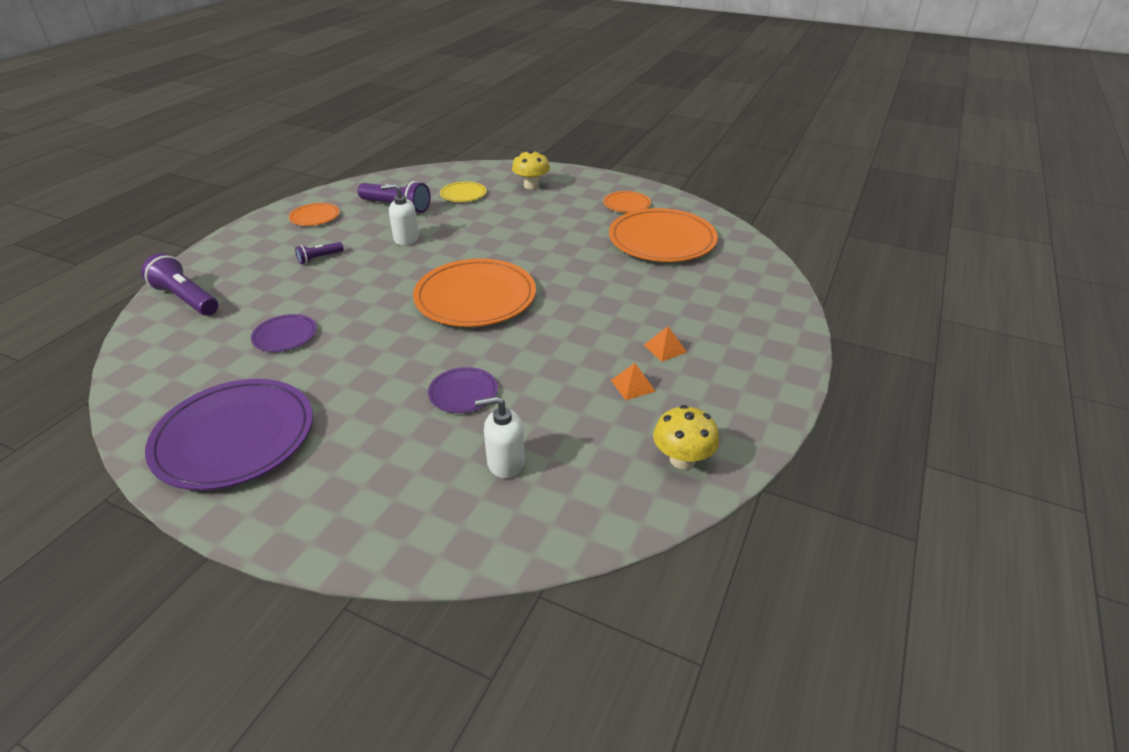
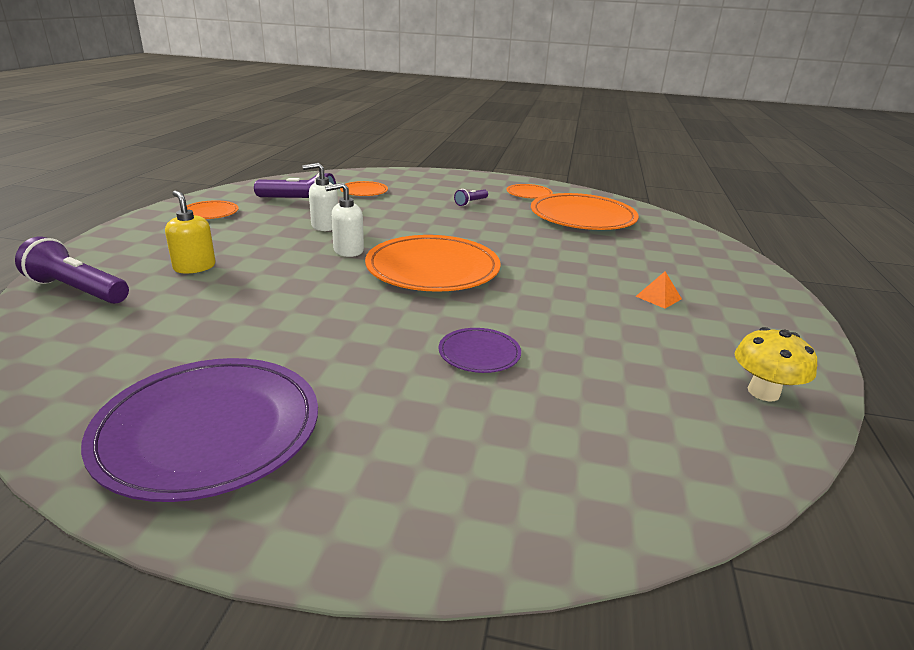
camera: 15 degrees left, 10 degrees down
purple plate [251,314,317,352] -> none
purple flashlight [295,242,344,264] -> purple flashlight moved to [454,189,488,206]
yellow plate [440,182,487,202] -> orange plate [340,181,388,196]
white soap dispenser [475,396,525,478] -> white soap dispenser moved to [325,183,364,257]
yellow mushroom [512,150,550,189] -> none
orange pyramid [611,363,656,400] -> none
none -> yellow soap dispenser [165,191,215,274]

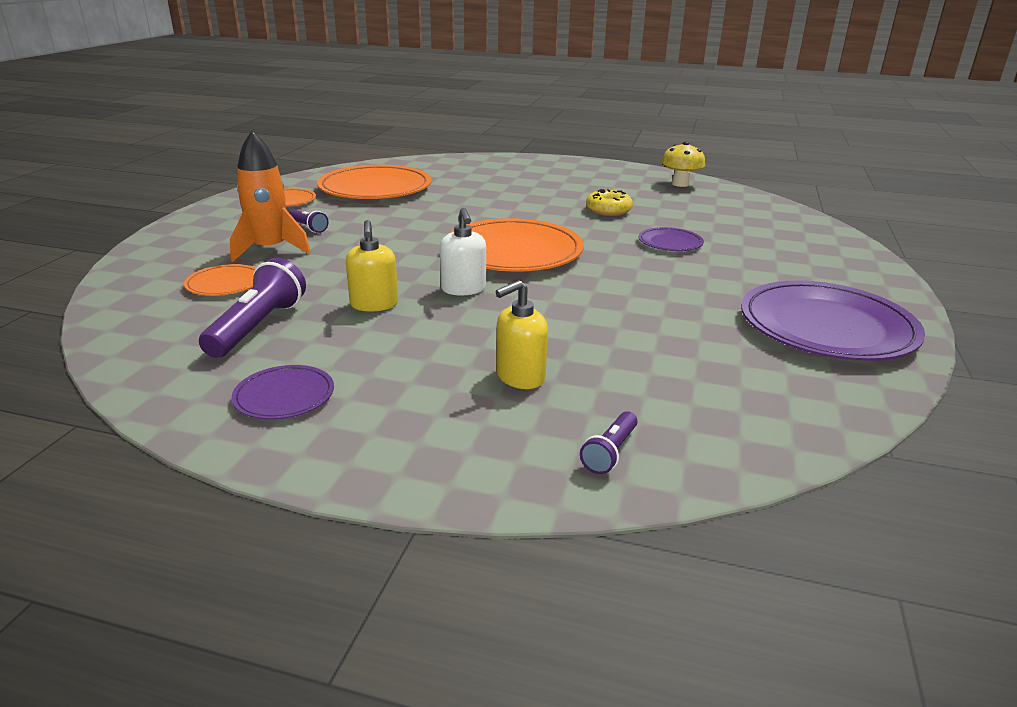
camera: 85 degrees left, 0 degrees up
purple flashlight [15,237,129,304] -> purple flashlight [580,411,637,474], size x0.53
orange plate [187,200,239,219] -> purple plate [232,365,334,419]
white soap dispenser [302,163,338,231] -> yellow soap dispenser [346,220,398,312]
orange pyramid [635,271,682,309] -> none
none -> orange rocket [230,131,311,262]
none -> yellow donut [586,189,633,216]

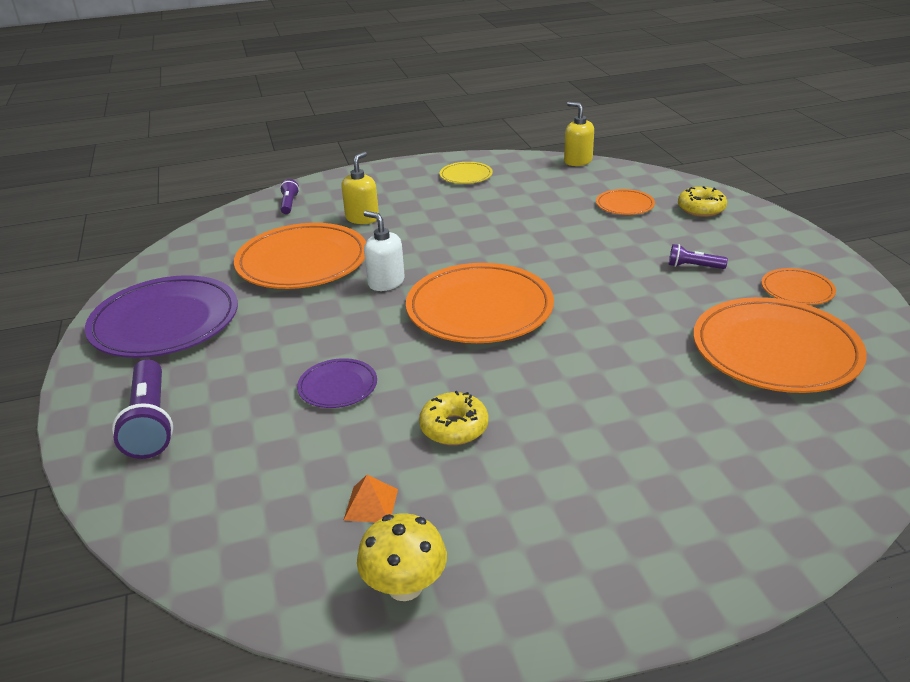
camera: 150 degrees right, 5 degrees up
purple flashlight [199,258,306,358] -> purple flashlight moved to [112,359,173,459]
orange rocket [230,131,311,262] -> none
purple plate [232,365,334,419] -> yellow plate [440,162,493,184]
yellow soap dispenser [346,220,398,312] -> yellow soap dispenser moved to [564,102,594,166]
white soap dispenser [440,208,486,296] -> white soap dispenser moved to [364,211,405,291]
none -> orange plate [234,223,366,289]
none -> orange pyramid [344,475,398,522]
none -> yellow donut [678,186,727,217]

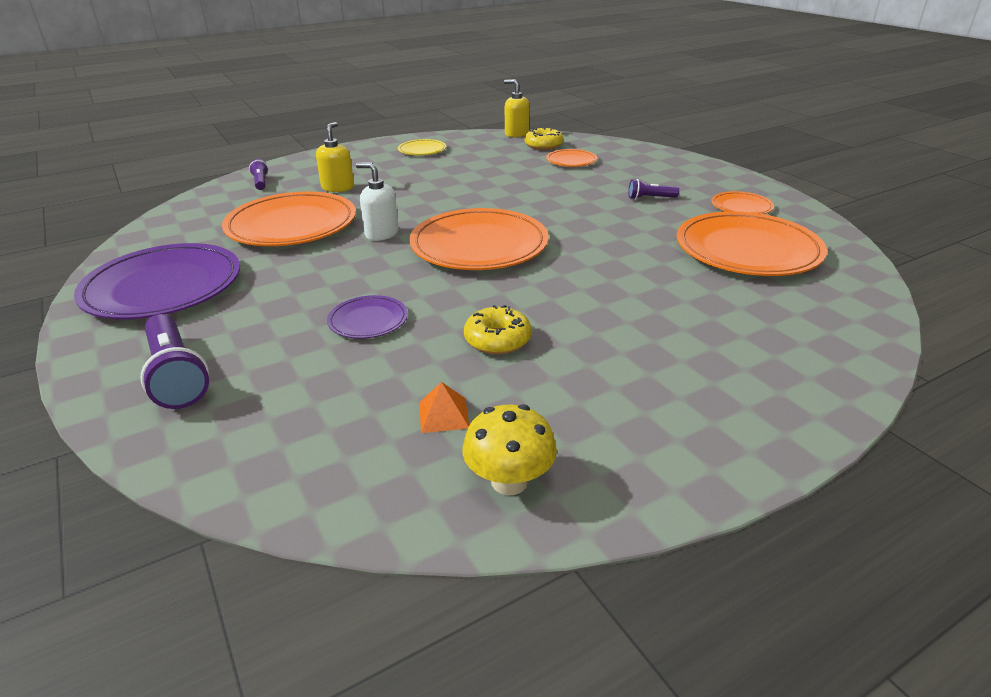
camera: 15 degrees left, 0 degrees up
yellow donut [678,186,727,217] -> yellow donut moved to [525,127,563,150]

